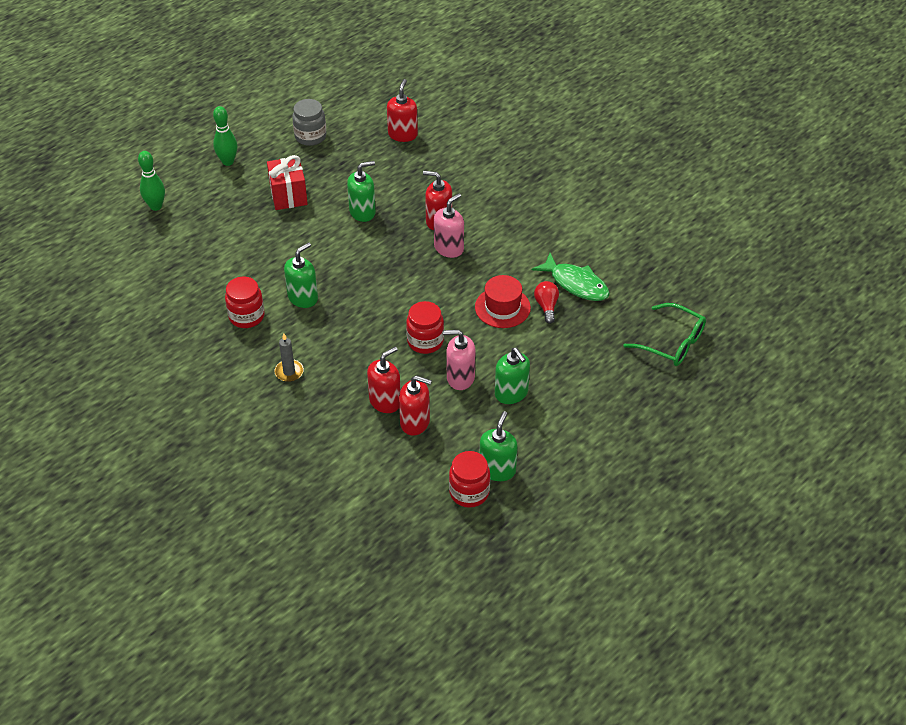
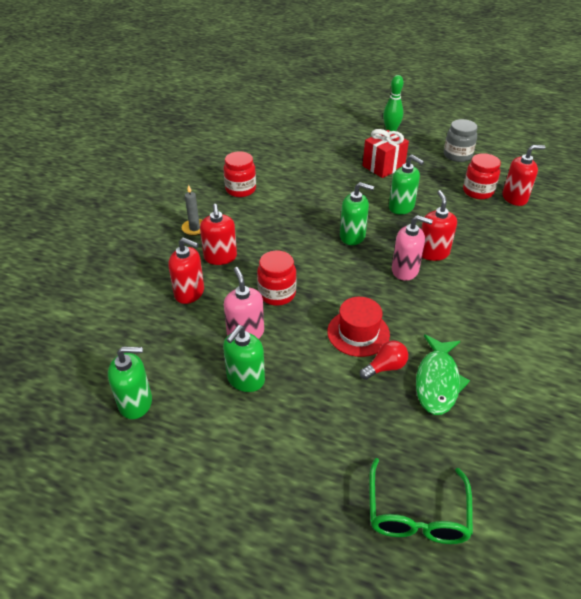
camera: 65 degrees right, 5 degrees down
green bowling pin [138,151,165,211] -> none
green soap dispenser [284,242,318,308] -> green soap dispenser moved to [340,182,374,245]
red soap dispenser [399,376,432,436] -> red soap dispenser moved to [200,204,237,265]
red jar [449,451,490,508] -> red jar moved to [463,153,501,199]

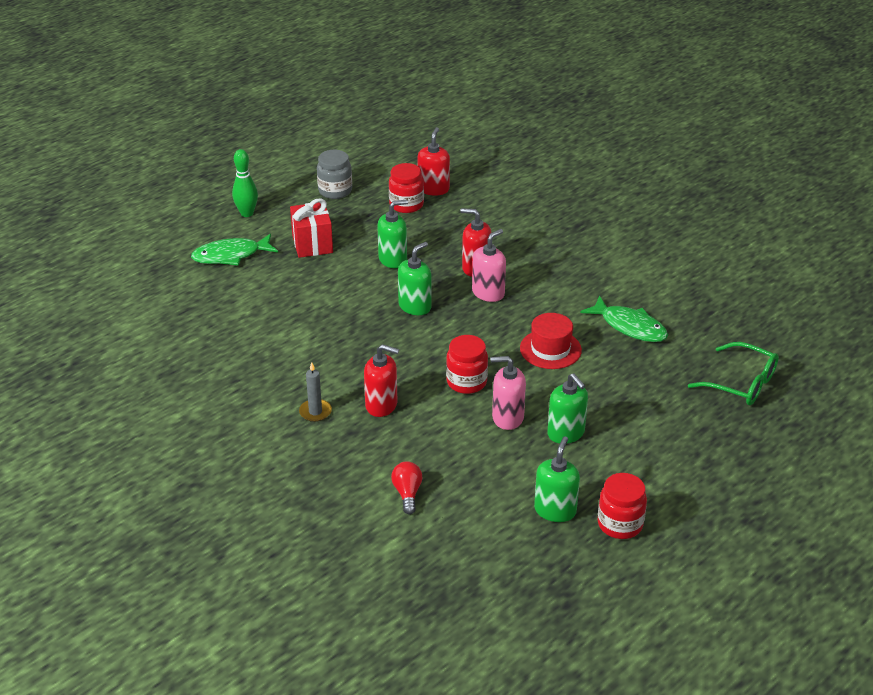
camera: 65 degrees left, 5 degrees down
red soap dispenser [168,237,204,304] -> none
red jar [223,151,256,197] -> red jar moved to [597,473,647,539]
red light bulb [360,341,408,380] -> red light bulb moved to [391,461,423,514]
none -> green fish [191,234,278,266]

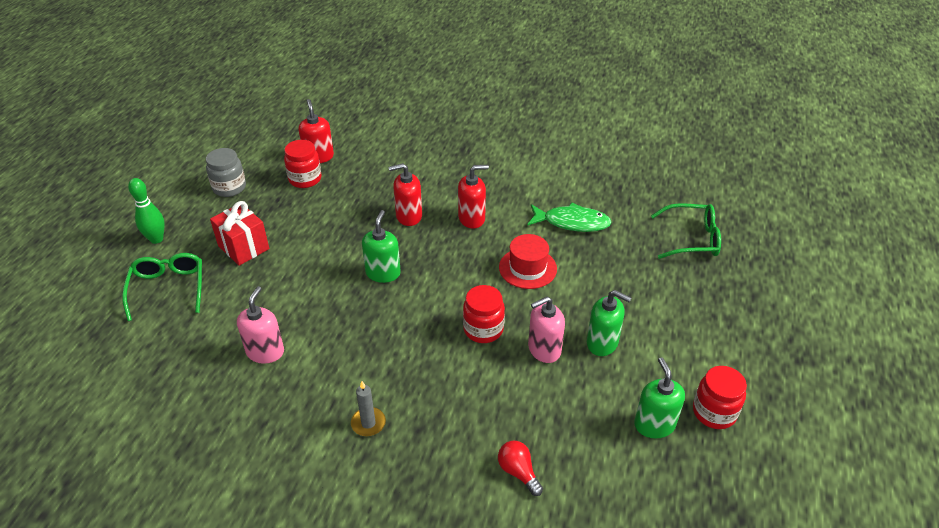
camera: 30 degrees left, 5 degrees up
green fish [191,234,278,266] -> green glasses [122,253,202,321]
red soap dispenser [364,344,399,417] -> red soap dispenser moved to [458,165,489,228]
green soap dispenser [377,200,408,268] -> none
pink soap dispenser [472,229,506,302] -> pink soap dispenser moved to [237,286,284,364]

